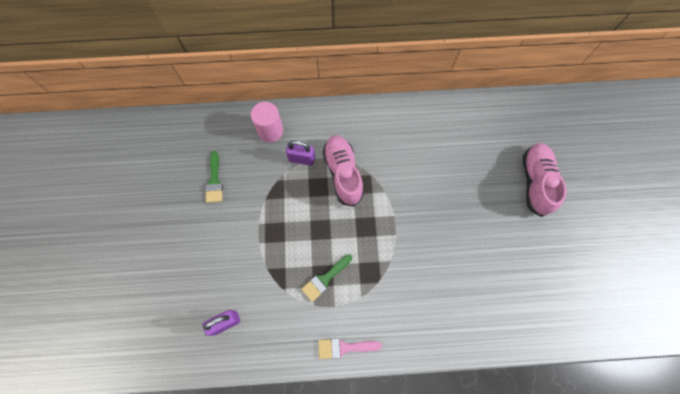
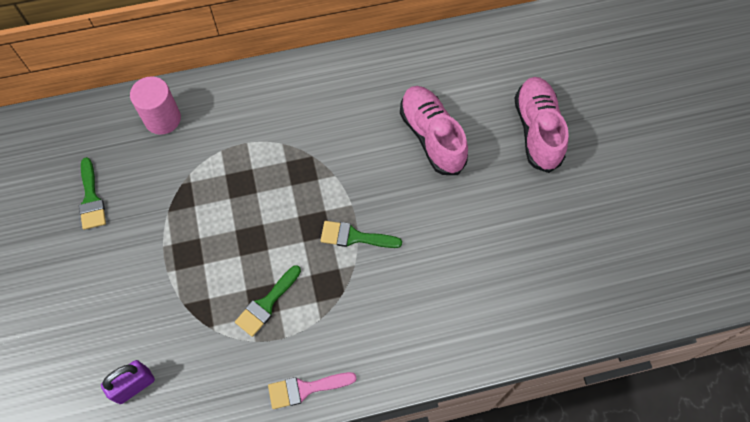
camera: 10 degrees left, 5 degrees down
purple padlock [286,140,315,166] -> none
pink shoe [323,136,364,207] -> pink shoe moved to [400,86,468,175]
none -> green brush [320,221,402,248]

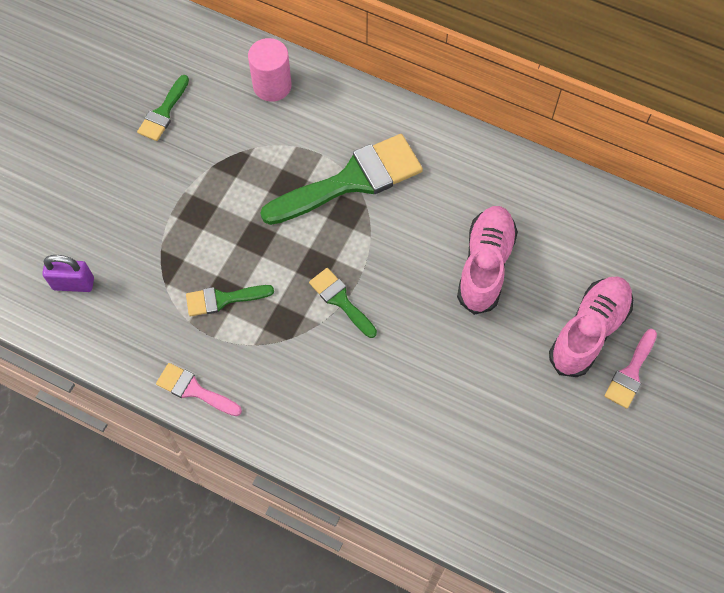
camera: 40 degrees right, 0 degrees up
none -> green brush [260,134,423,225]
none -> pink brush [604,329,657,409]

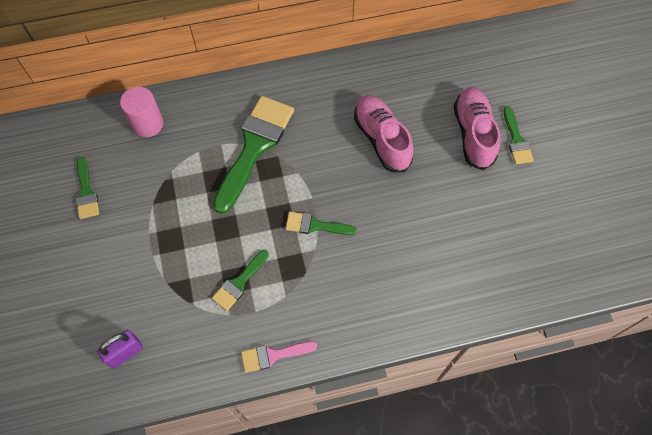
camera: 40 degrees left, 0 degrees up
pink brush [604,329,657,409] -> green brush [503,106,534,164]

